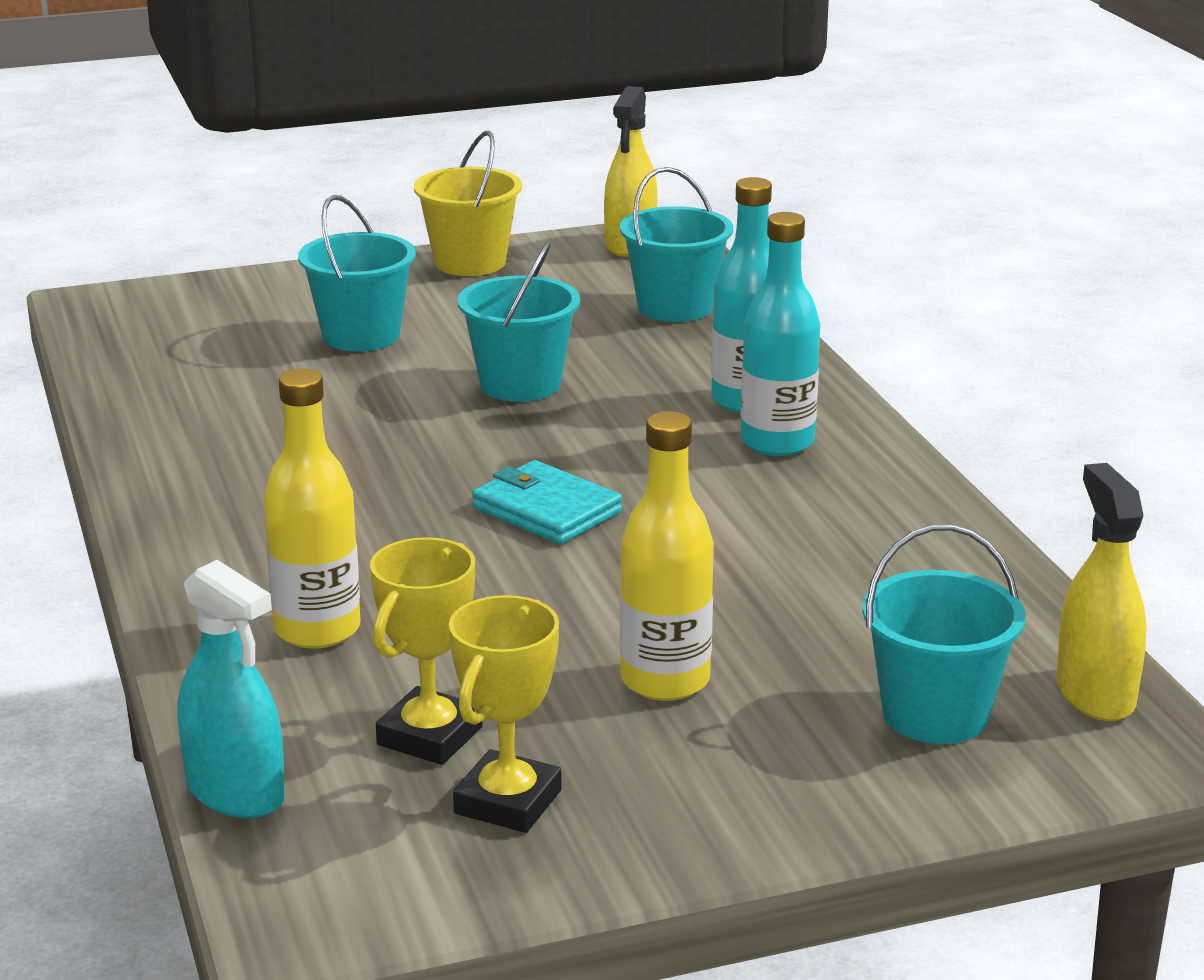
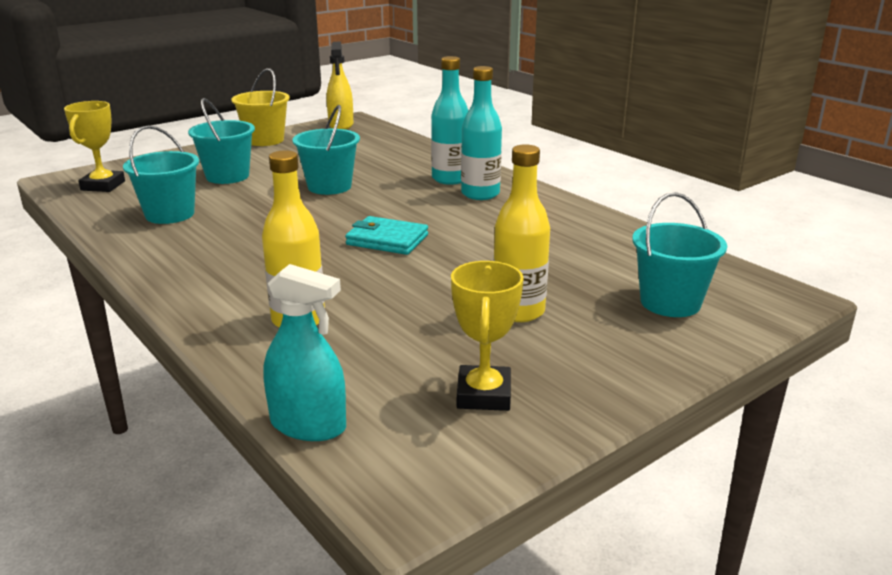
camera: 20 degrees left, 0 degrees up
yellow trophy [370,537,483,765] -> yellow trophy moved to [64,101,125,192]
turquoise bucket [620,167,733,322] -> turquoise bucket moved to [123,125,199,224]
yellow spray bottle [1056,463,1146,721] -> none

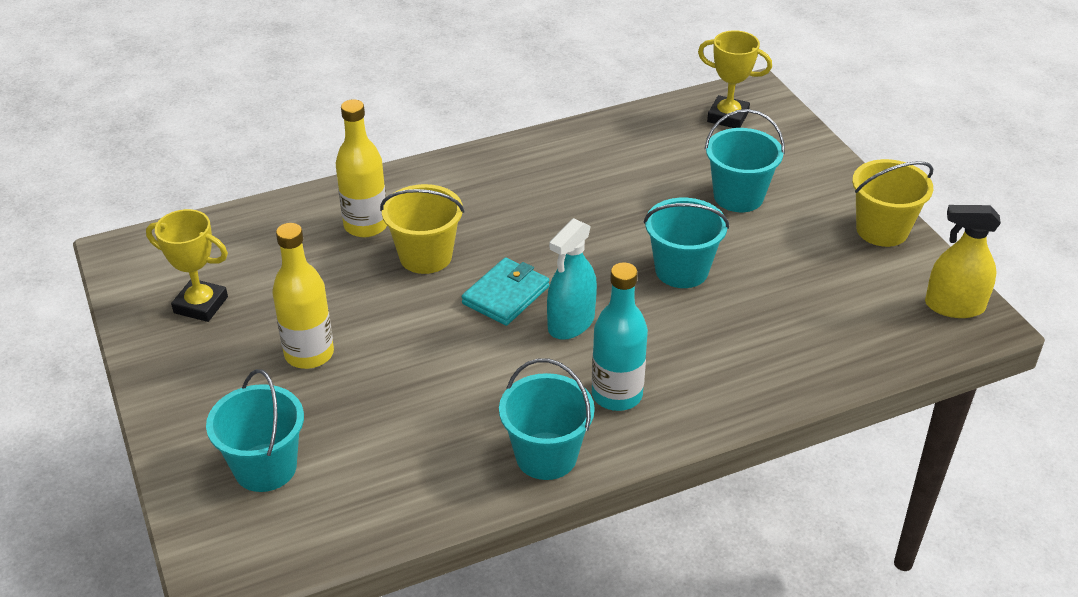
camera: 105 degrees right, 15 degrees up
turquoise bucket [123,125,199,224] -> turquoise bucket moved to [499,358,595,480]
turquoise spray bottle [263,264,346,441] -> turquoise spray bottle moved to [547,218,597,340]
turquoise bottle [431,56,468,185] -> none
none -> yellow bucket [380,184,464,274]

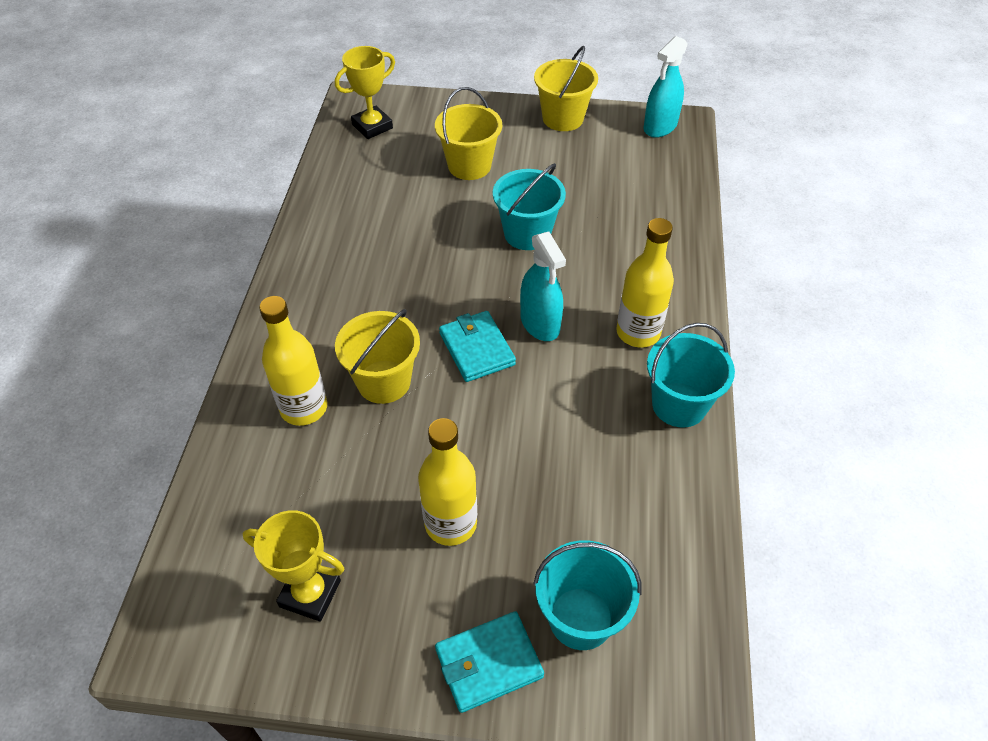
camera: 60 degrees left, 10 degrees up
yellow trophy [146,209,228,322] -> yellow trophy turned 60 degrees clockwise [243,510,344,622]
turquoise bottle [592,262,648,411] -> yellow bottle [616,218,674,348]
turquoise bucket [704,109,785,212] -> yellow bucket [435,87,502,180]
yellow spray bottle [925,205,1001,318] -> turquoise spray bottle [644,36,688,138]
none -> turquoise wallet [435,611,544,713]

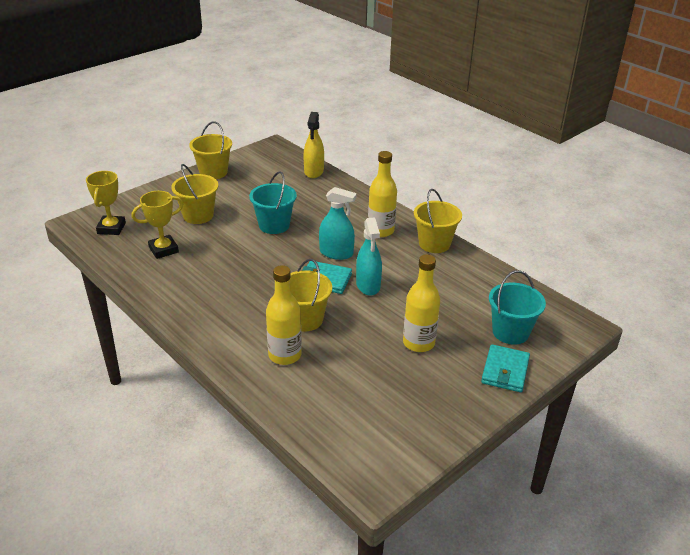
camera: 50 degrees left, 15 degrees down
yellow trophy [243,510,344,622] -> yellow trophy moved to [132,191,183,259]
turquoise spray bottle [644,36,688,138] -> turquoise spray bottle moved to [356,217,382,296]
turquoise bucket [647,323,735,428] -> yellow bucket [414,189,462,253]
none -> yellow spray bottle [304,112,324,178]

